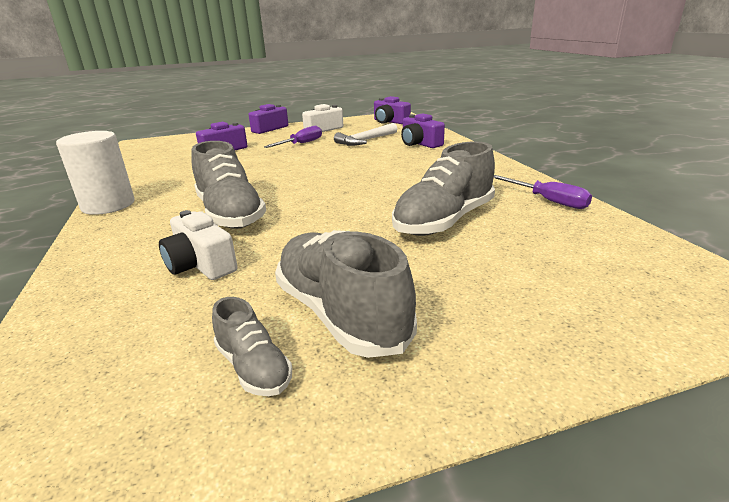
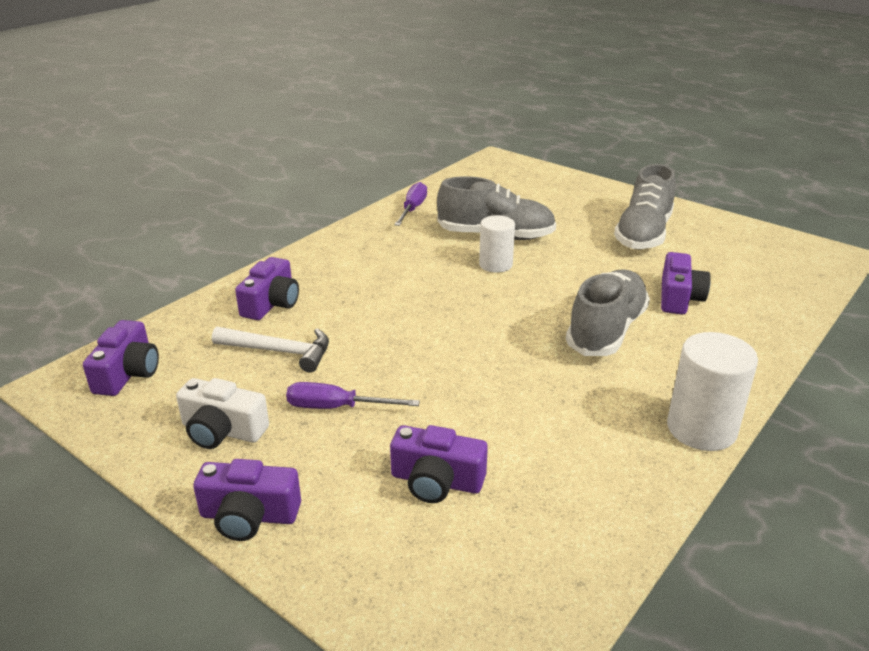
camera: 125 degrees left, 5 degrees up
white camera [159,210,238,280] -> purple camera [661,252,711,315]
grey shoe [212,297,292,396] -> none
none -> white cylinder [479,215,515,273]

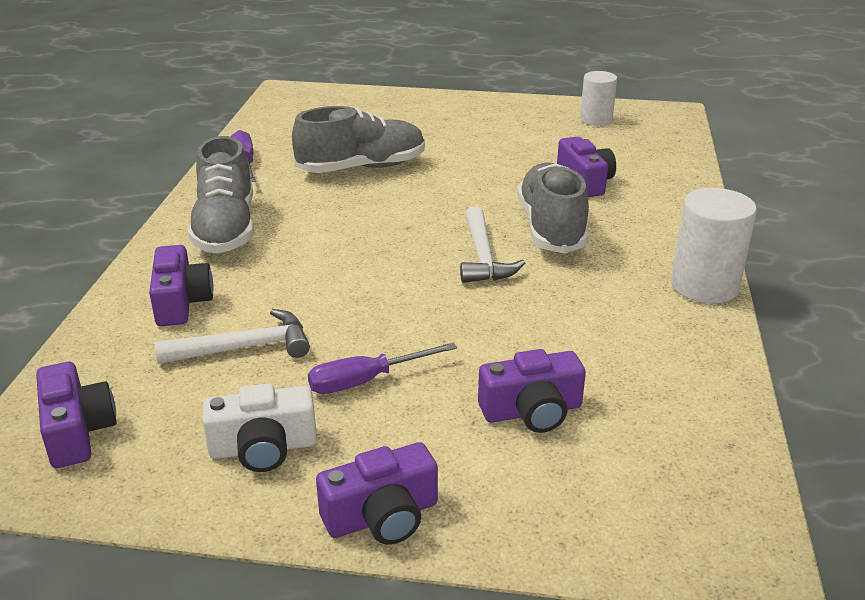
camera: 30 degrees left, 0 degrees up
white cylinder [479,215,515,273] -> white cylinder moved to [580,71,617,126]
grey shoe [614,164,676,249] -> grey shoe moved to [188,136,254,254]
none -> white hammer [460,206,525,283]

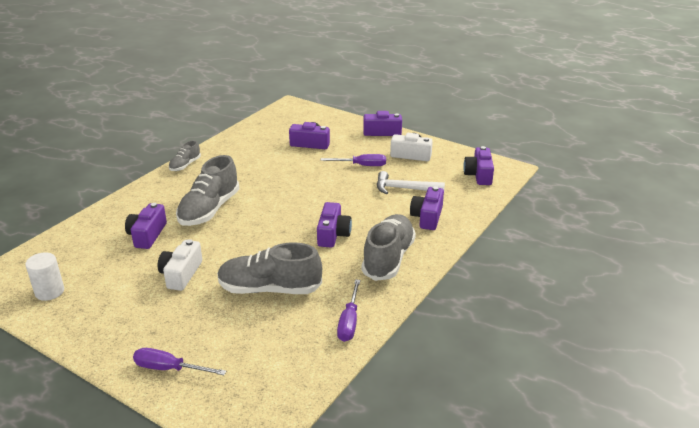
camera: 155 degrees left, 0 degrees up
white hammer [460,206,525,283] -> none
white cylinder [671,188,757,304] -> grey shoe [169,140,201,171]
none -> purple screwdriver [133,348,226,375]
none -> white camera [158,239,202,291]
none -> purple camera [317,202,352,248]

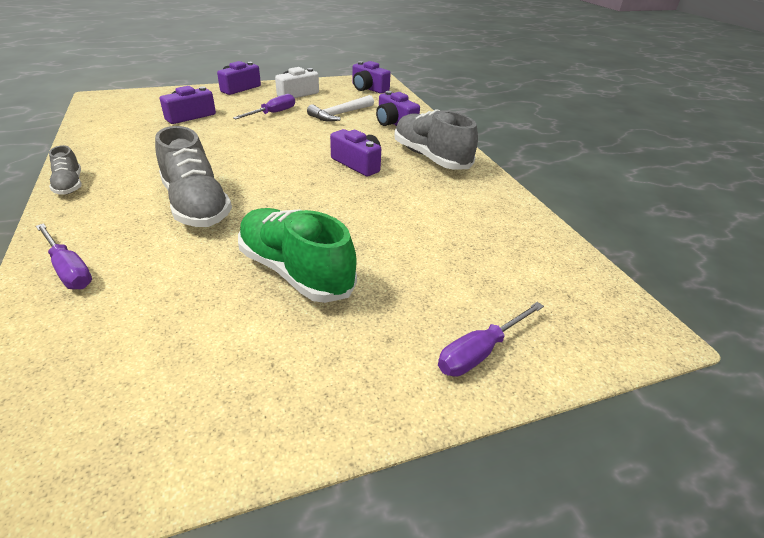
camera: 55 degrees left, 5 degrees up
white cylinder [25,252,64,301] -> none
purple camera [125,203,167,249] -> none
white camera [158,239,202,291] -> green shoe [238,208,357,303]
grey shoe [217,242,322,294] -> none
purple screwdriver [337,279,360,342] -> purple screwdriver moved to [36,223,92,290]

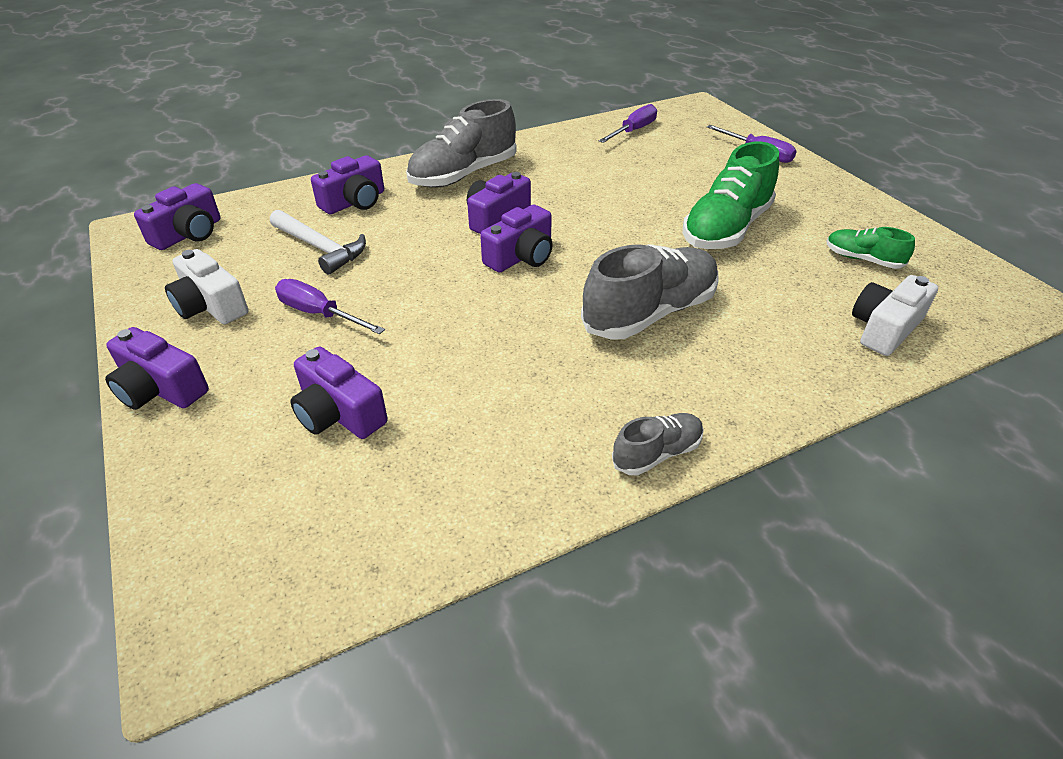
camera: 95 degrees left, 5 degrees up
purple screwdriver [36,223,92,290] -> purple screwdriver moved to [599,104,657,143]
none -> purple camera [480,205,553,273]
none -> green shoe [827,227,915,269]
none -> white camera [852,275,938,356]

